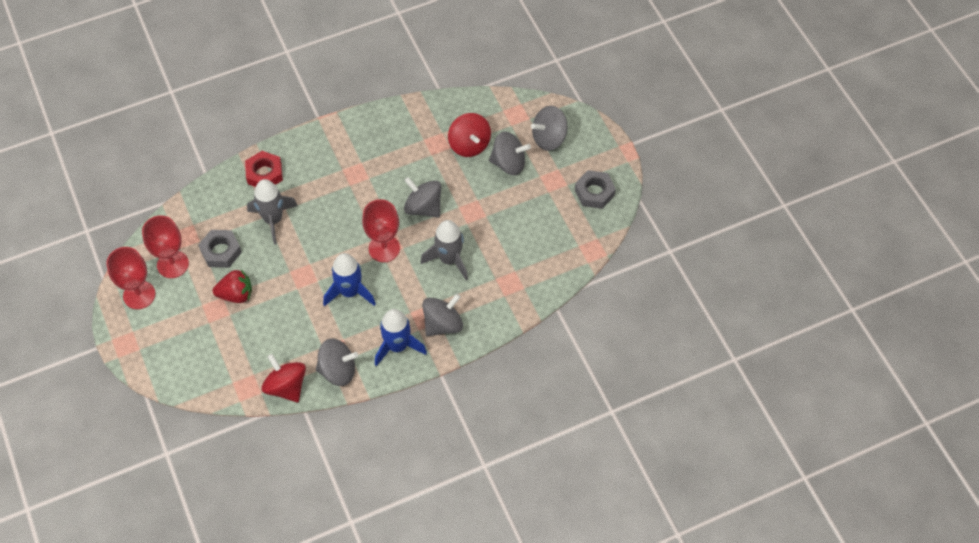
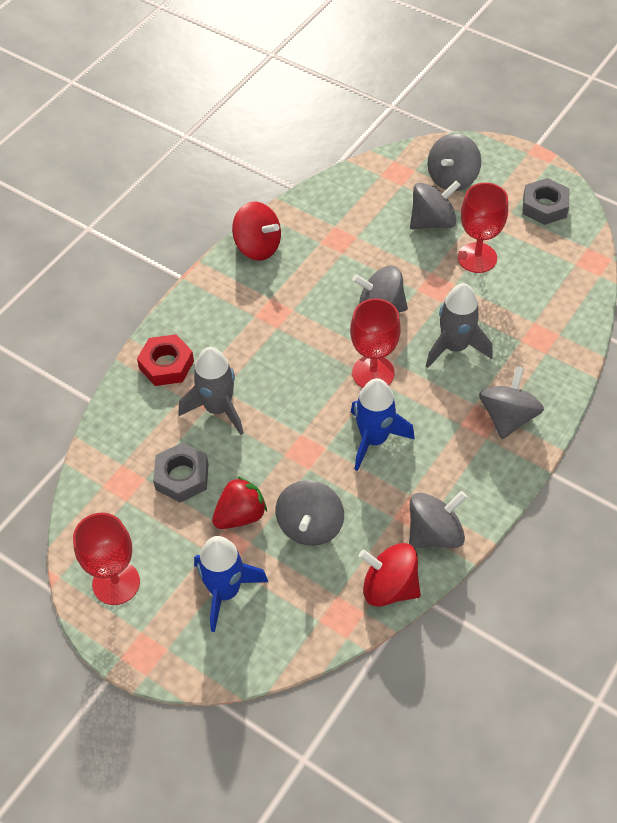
camera: 30 degrees left, 5 degrees down
red goblet [142,215,189,278] -> red goblet moved to [458,183,508,273]
blue rocket [375,309,427,366] -> blue rocket moved to [194,536,268,632]
red spinning top [448,113,491,157] -> red spinning top moved to [232,201,281,261]
none -> grey spinning top [276,480,344,546]

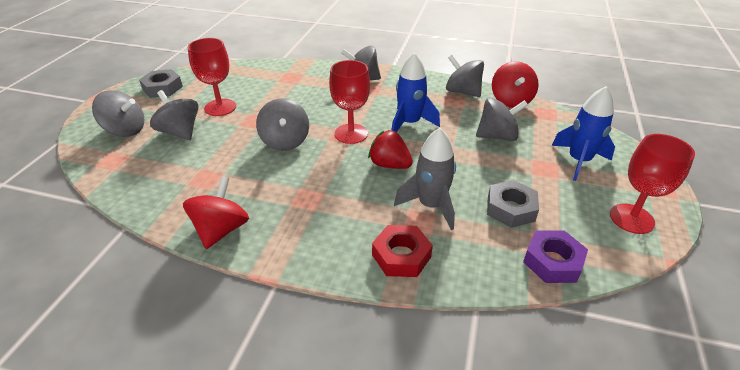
camera: 110 degrees left, 15 degrees down
red strawberry [212,476,267,529] -> red strawberry moved to [368,130,413,169]
grey rocket [426,283,493,368] -> none
none -> purple nut [523,230,588,283]

